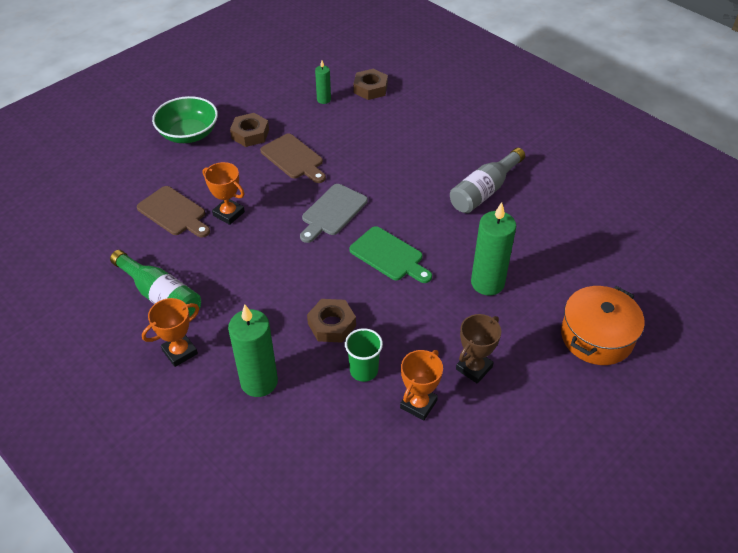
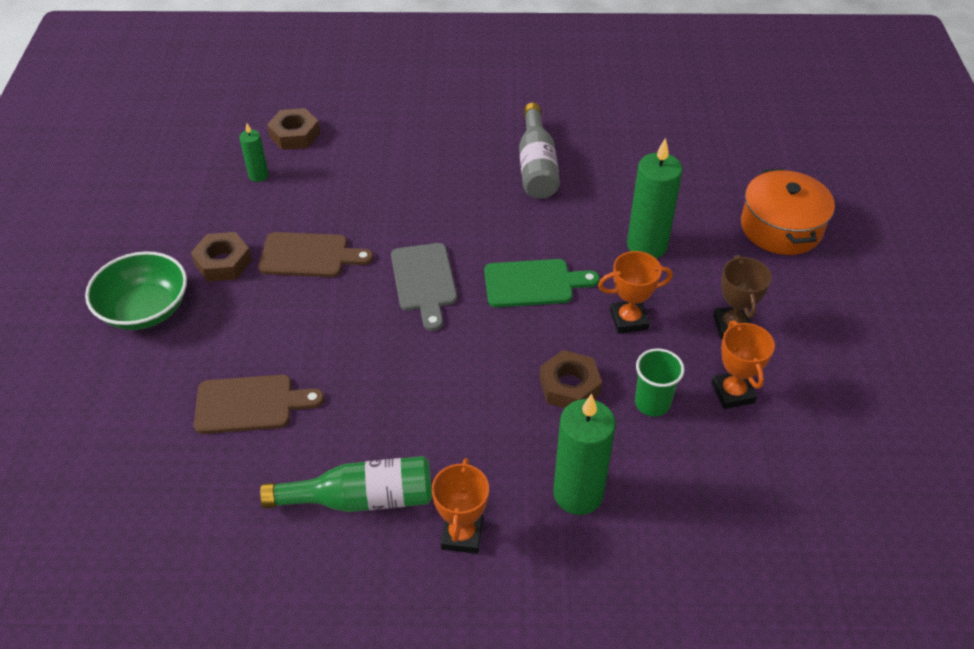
camera: 45 degrees left, 0 degrees up
orange trophy [203,162,245,225] -> orange trophy moved to [598,251,673,334]

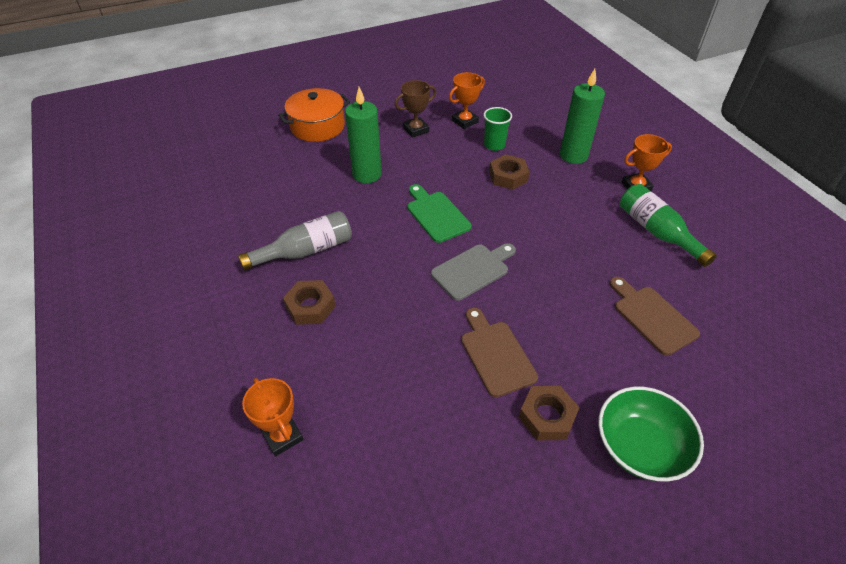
camera: 115 degrees left, 0 degrees up
green candle [239,123,269,182] -> none
brown nut [267,108,320,150] -> brown nut moved to [283,280,336,325]
orange trophy [598,251,673,334] -> orange trophy moved to [242,378,303,457]

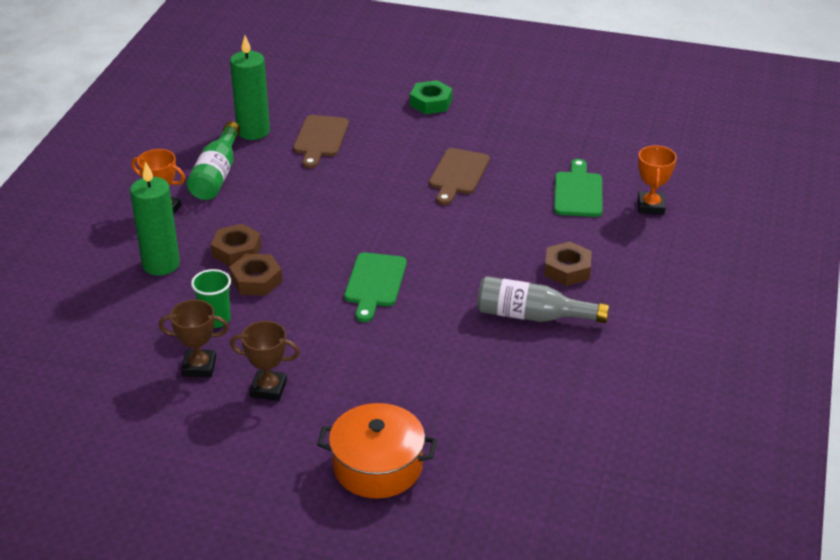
camera: 140 degrees left, 10 degrees down
green candle [345,87,382,183] -> green candle moved to [230,35,270,140]
grey cutting board [431,243,516,301] -> none
orange trophy [449,72,485,129] -> brown trophy [159,300,229,377]
brown nut [519,386,580,441] -> brown nut moved to [211,224,261,266]
green bowl [598,386,704,481] -> green nut [410,80,453,114]
none -> green cutting board [554,159,603,217]

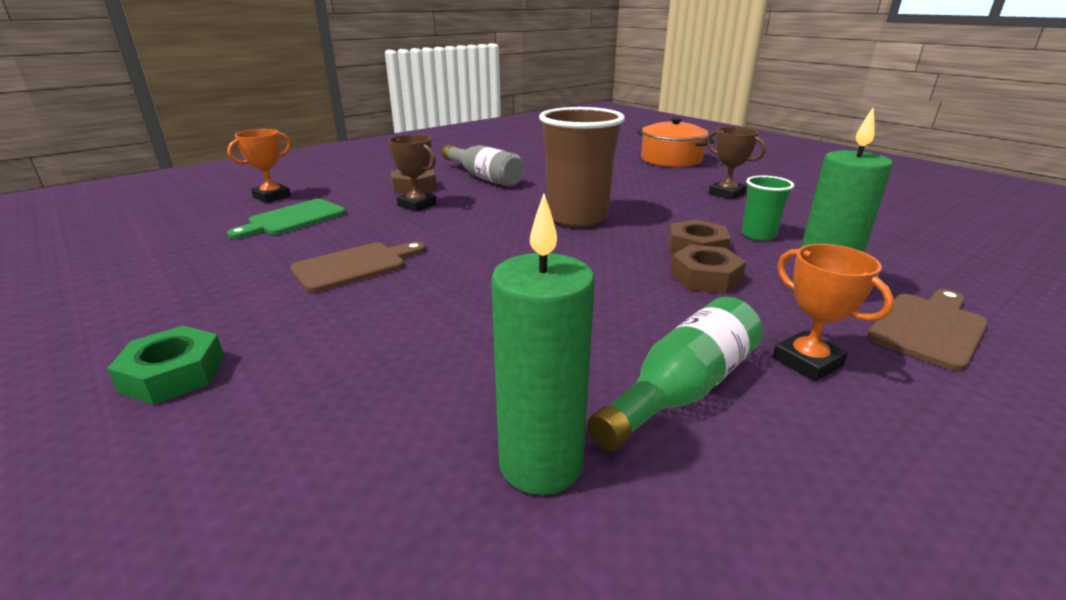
camera: 145 degrees left, 10 degrees down
brown trophy [159,300,229,377] -> brown trophy moved to [389,134,436,212]
brown cutting board [293,115,349,168] -> brown cutting board moved to [867,289,988,371]
green cutting board [344,252,407,322] -> brown cup [539,107,625,227]

